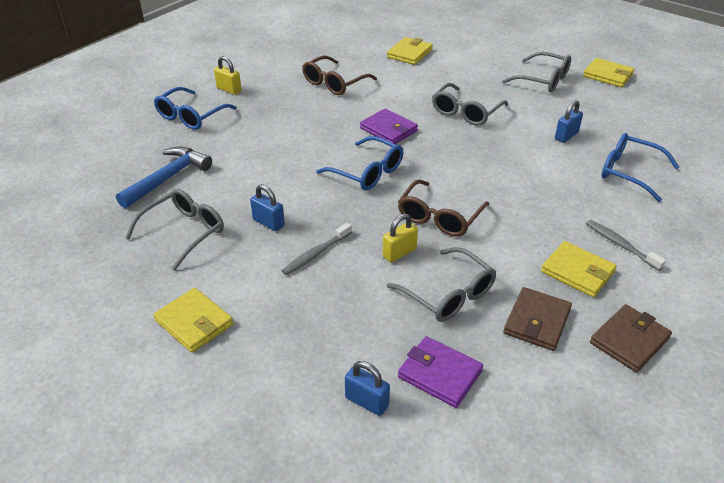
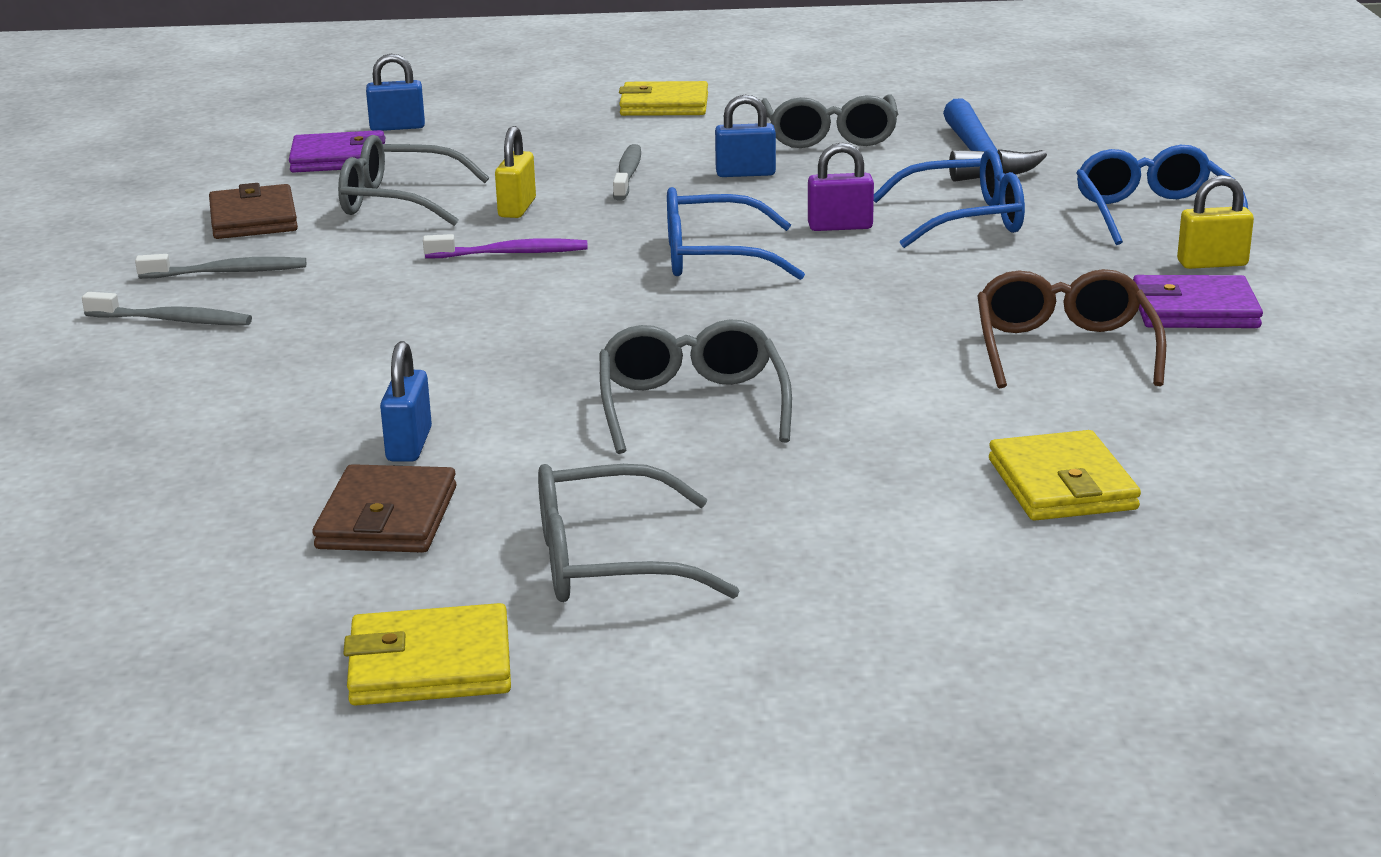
camera: 140 degrees right, 15 degrees down
purple wallet [360,108,418,144] -> purple wallet moved to [1133,275,1263,328]
brown glasses [398,179,489,237] -> purple toothbrush [423,234,588,258]
yellow wallet [541,241,617,297] -> grey toothbrush [135,254,306,279]
brown wallet [590,304,672,373] -> brown wallet moved to [312,464,456,553]
blue glasses [601,133,679,202] -> blue glasses moved to [874,149,1025,248]
none -> purple padlock [808,142,874,231]

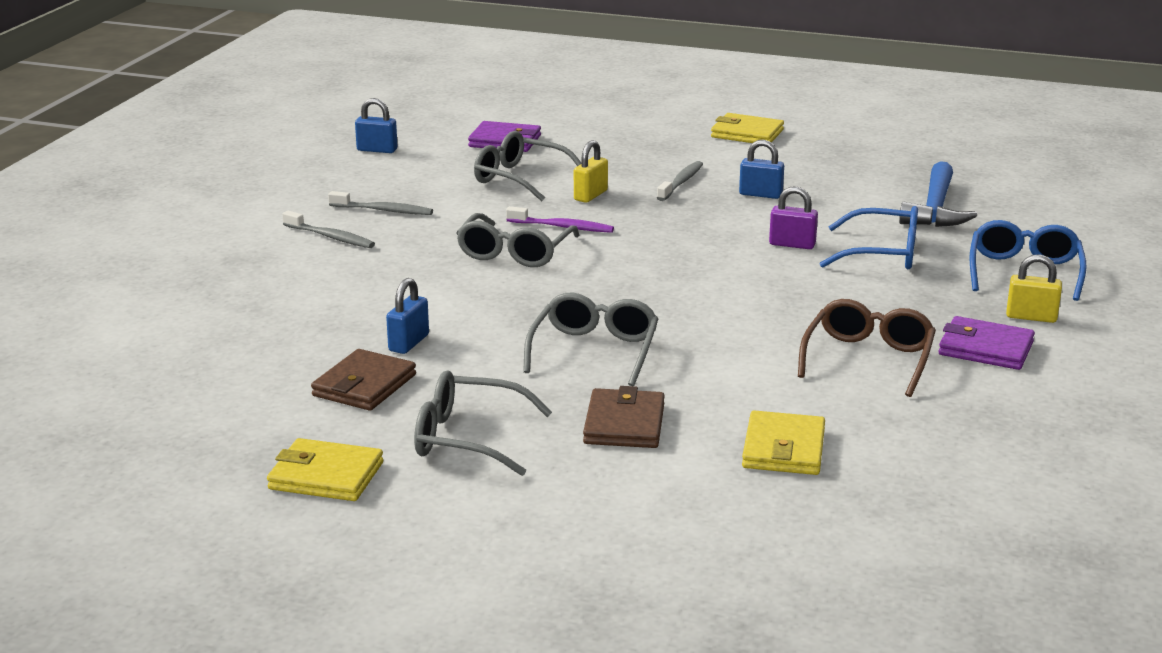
camera: 20 degrees right, 0 degrees up
brown wallet [209,183,298,239] -> brown wallet moved to [583,386,665,448]
blue padlock [366,54,425,131] -> blue padlock moved to [355,98,397,153]
blue glasses [667,187,805,280] -> none
grey glasses [761,94,898,148] -> grey glasses moved to [456,213,580,267]

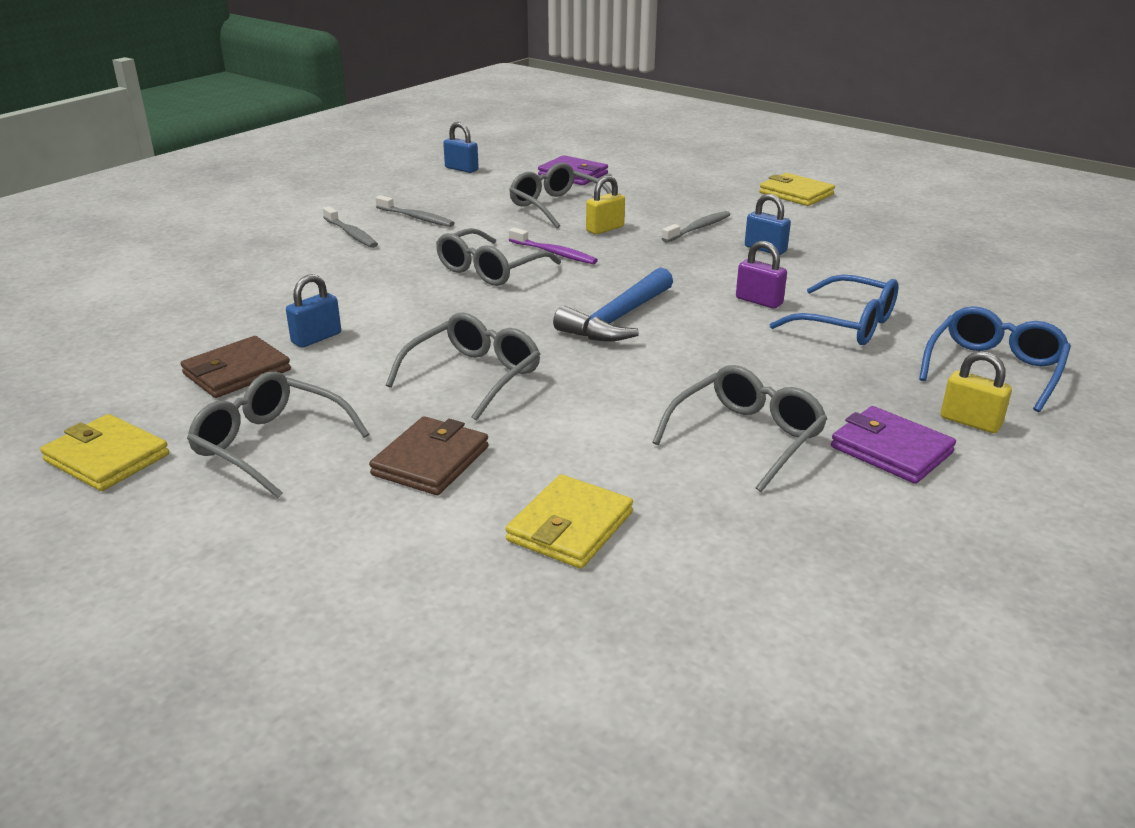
camera: 20 degrees right, 5 degrees up
brown glasses [798,299,936,397] -> grey glasses [652,365,827,492]
blue hammer [899,161,977,227] -> blue hammer moved to [553,267,673,341]

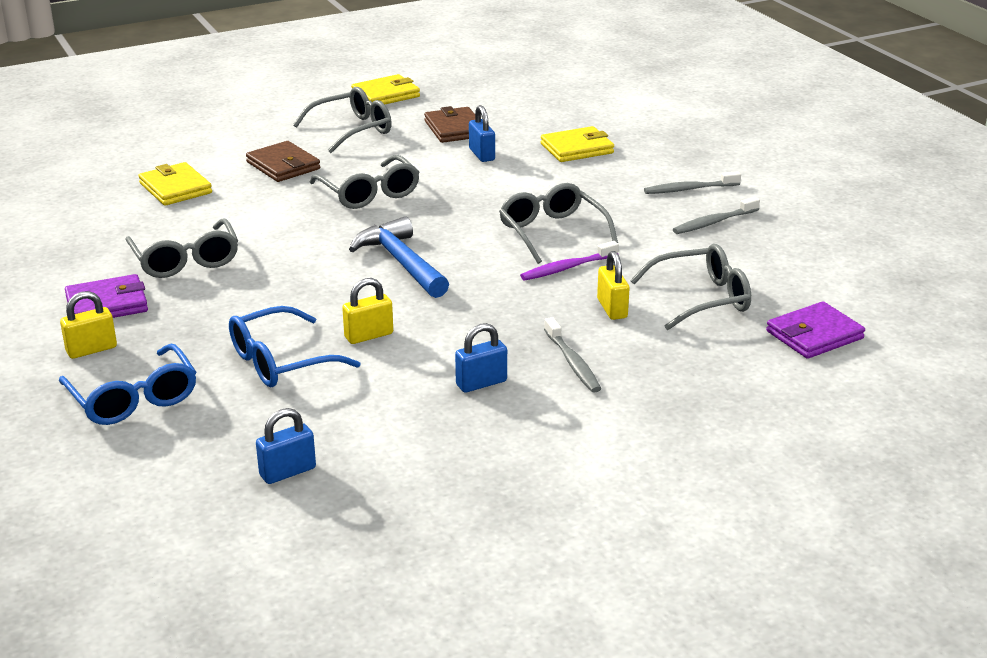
camera: 115 degrees right, 0 degrees up
blue padlock [443,122,479,173] -> blue padlock moved to [256,408,316,484]
purple padlock [736,241,787,309] -> yellow padlock [342,278,393,344]
yellow wallet [759,173,835,206] -> yellow wallet moved to [541,126,614,162]

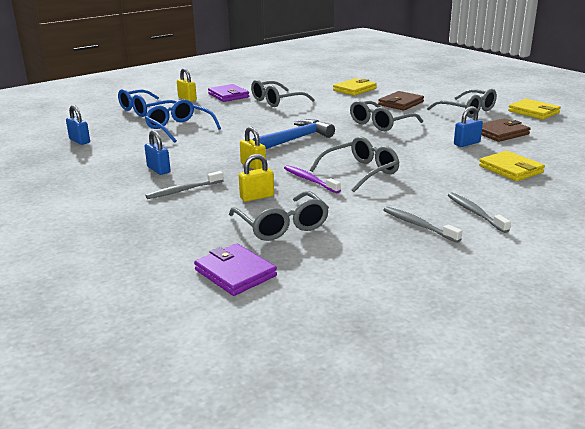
camera: 80 degrees right, 5 degrees down
yellow padlock [342,278,393,344] -> yellow padlock moved to [240,127,266,170]

